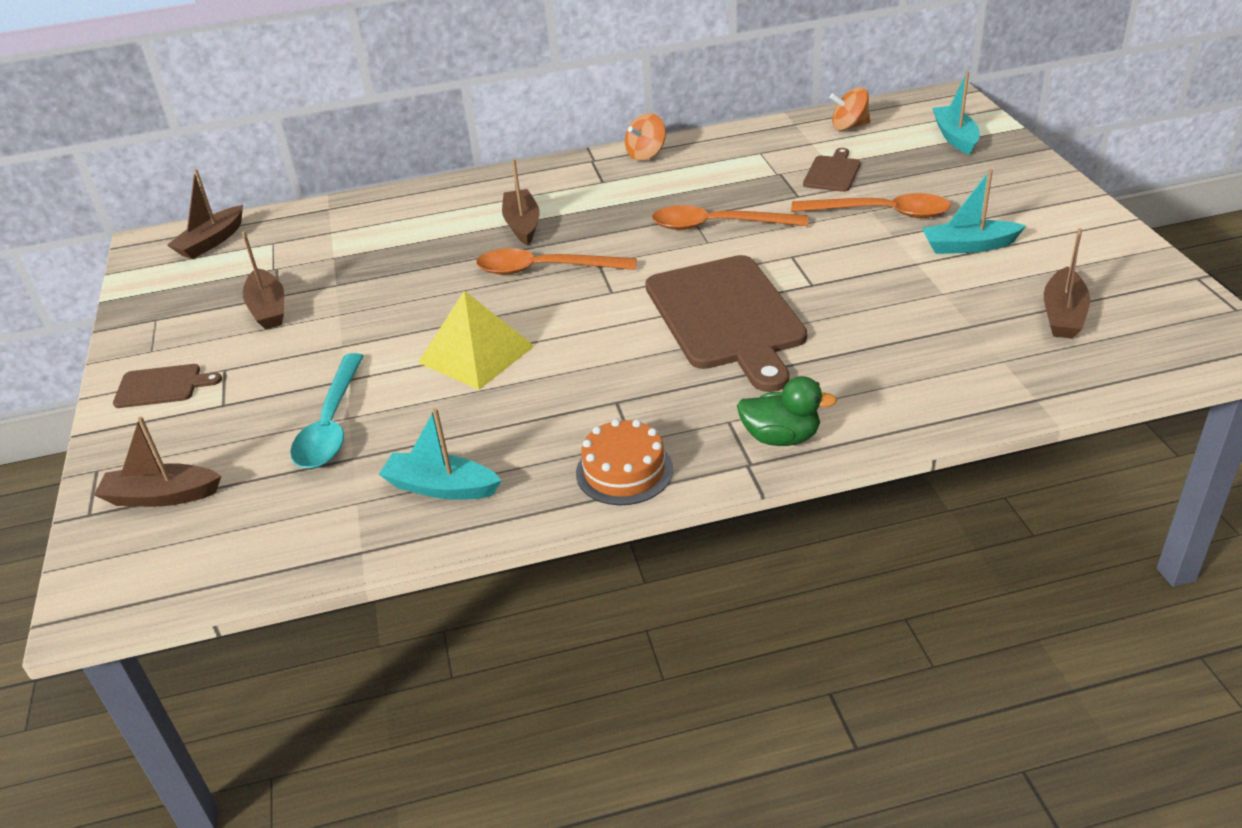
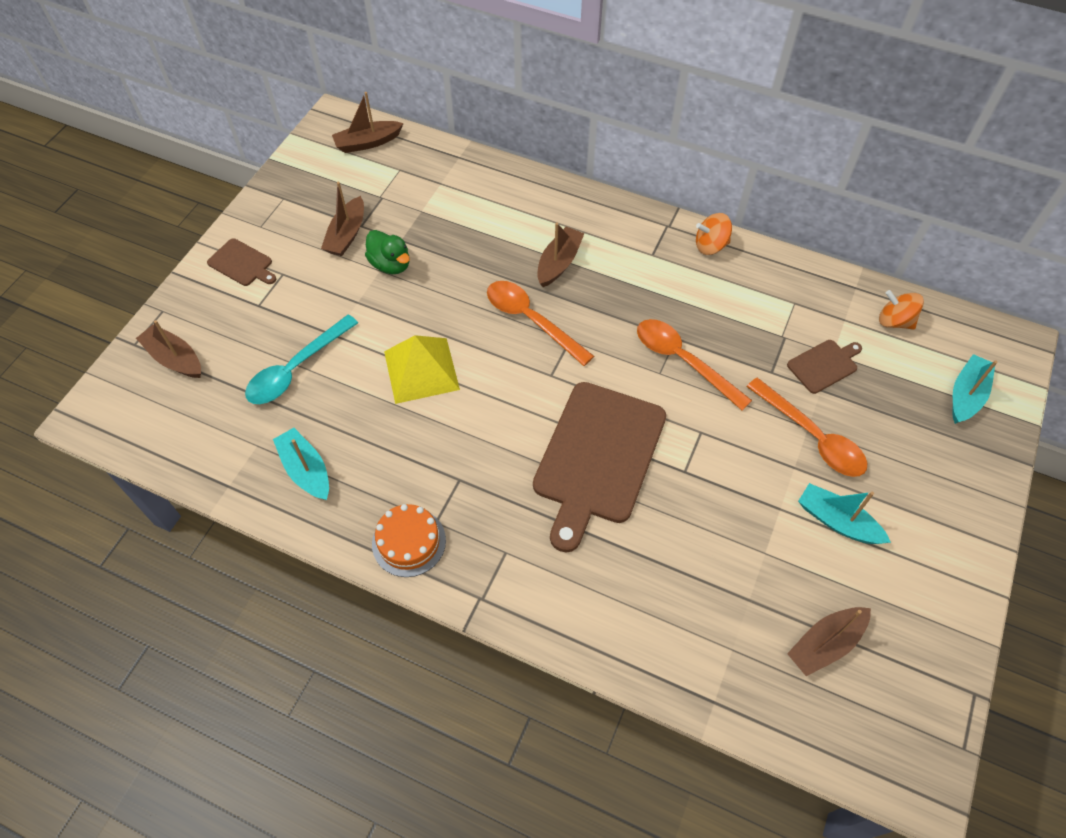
camera: 35 degrees right, 20 degrees up
green duck [737,376,837,446] -> green duck moved to [365,230,410,274]

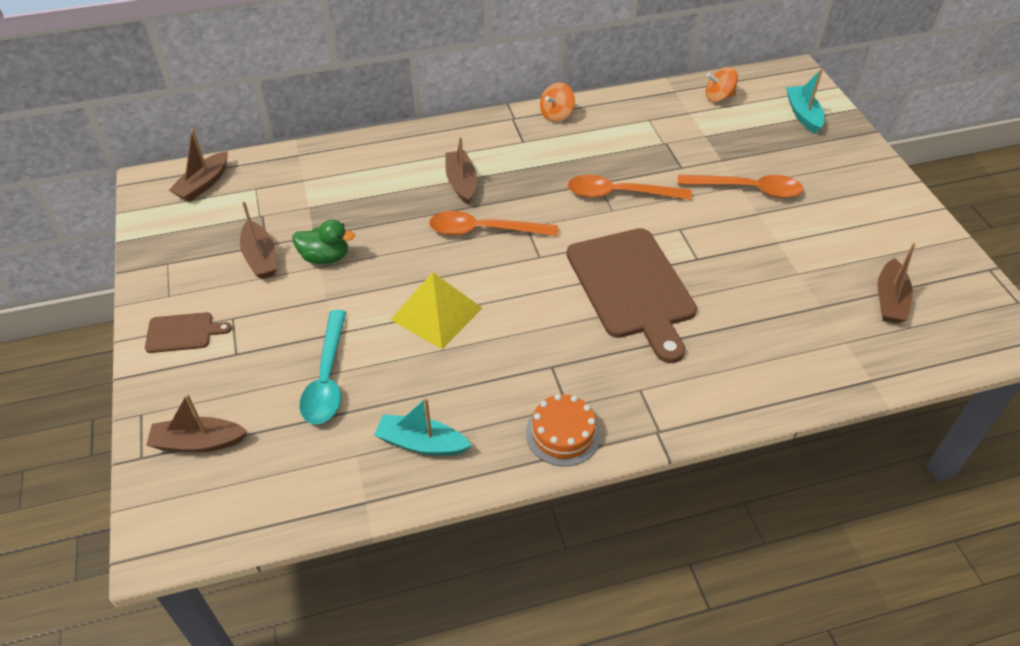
camera: 40 degrees left, 10 degrees down
brown cutting board [787,340,862,394] -> none
turquoise boat [798,483,891,544] -> none

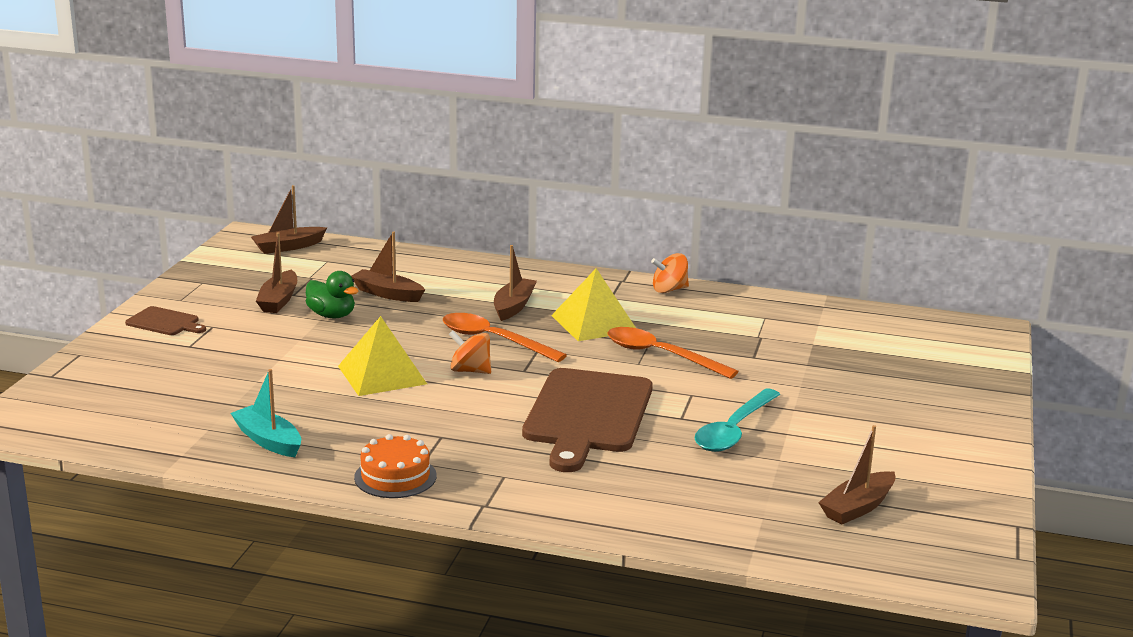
camera: 30 degrees right, 25 degrees down
brown boat [146,394,248,452] -> brown boat moved to [351,232,425,302]
turquoise spoon [299,310,346,425] -> turquoise spoon moved to [695,389,780,452]
orange spoon [678,175,804,198] -> none
orange spinning top [706,67,738,102] -> orange spinning top moved to [449,330,491,374]
turquoise boat [786,69,824,134] -> none
none -> yellow pyramid [551,268,636,341]

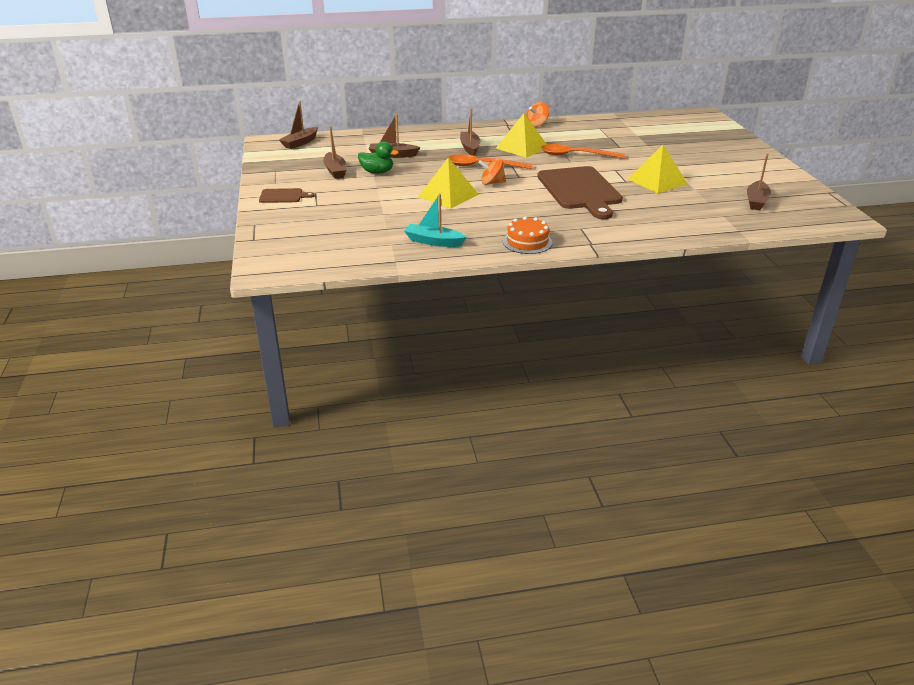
camera: 25 degrees left, 10 degrees up
turquoise spoon [695,389,780,452] -> yellow pyramid [628,145,688,193]

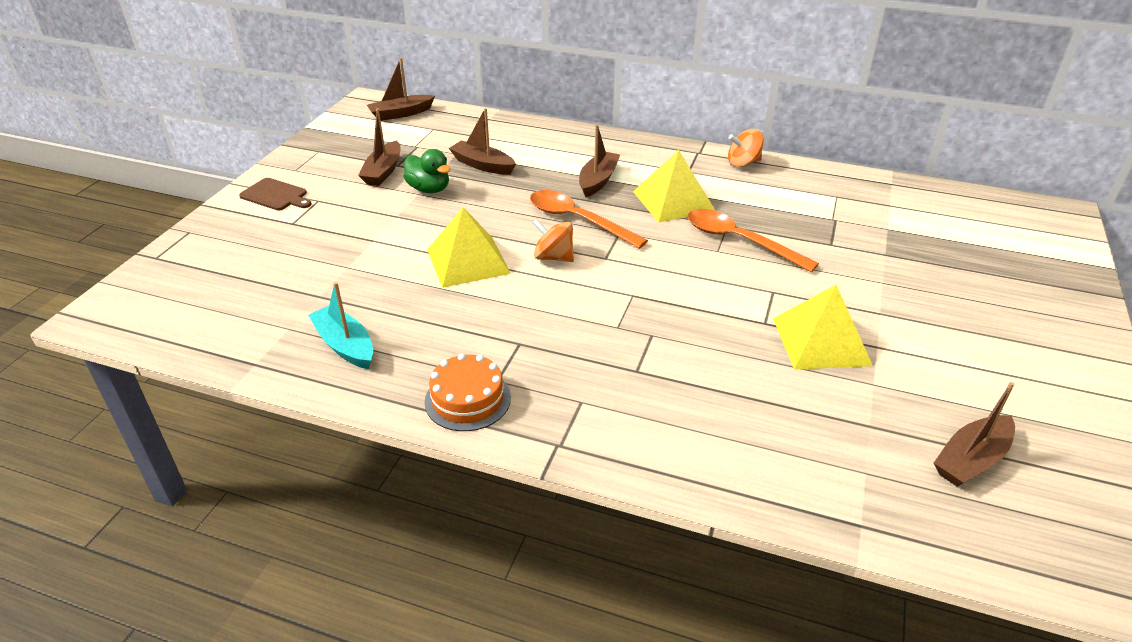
camera: 30 degrees right, 5 degrees up
brown cutting board [537,166,623,219] -> none

